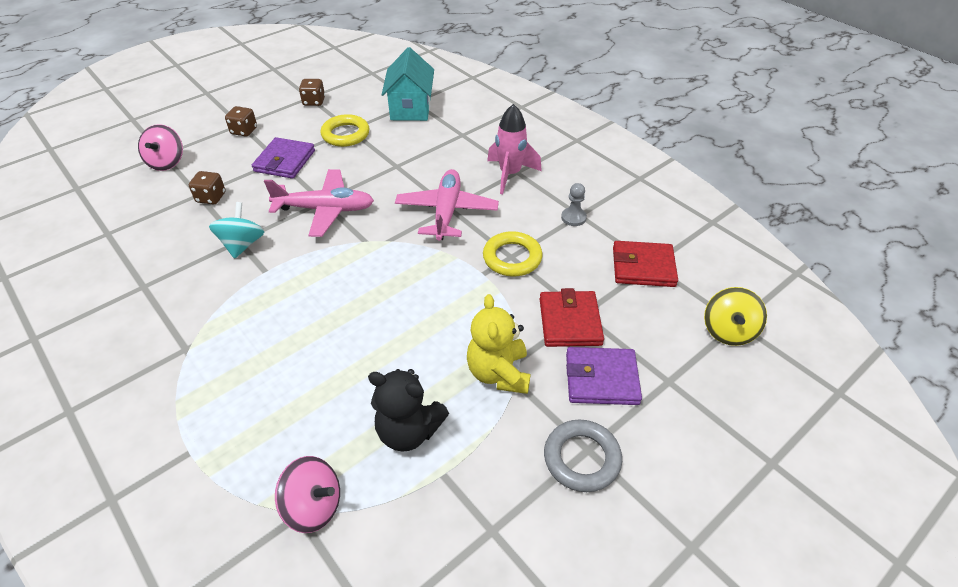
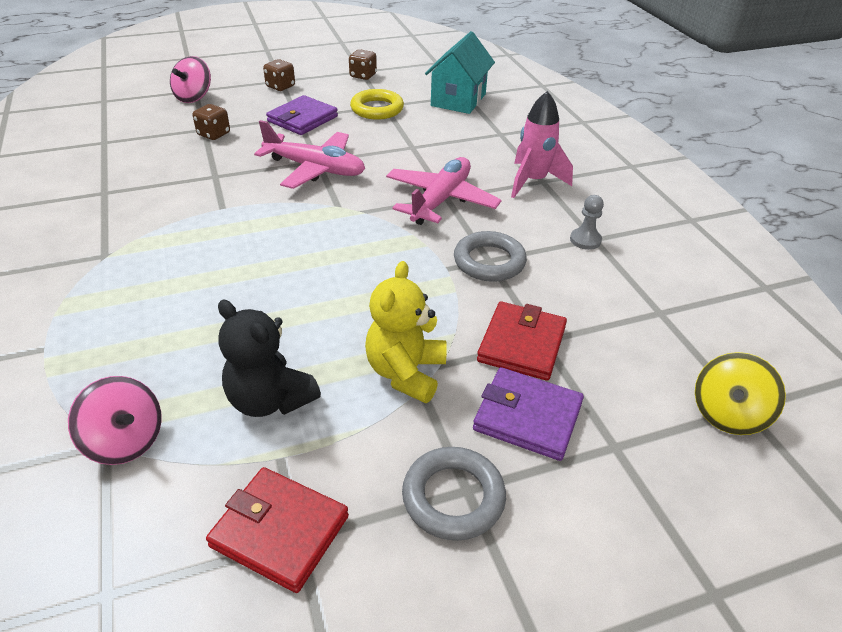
camera: 20 degrees right, 5 degrees down
turquoise spinning top [209,202,264,259] -> none
yellow ring [483,231,543,277] -> grey ring [454,231,527,282]
red wallet [613,241,678,287] -> red wallet moved to [206,467,349,593]

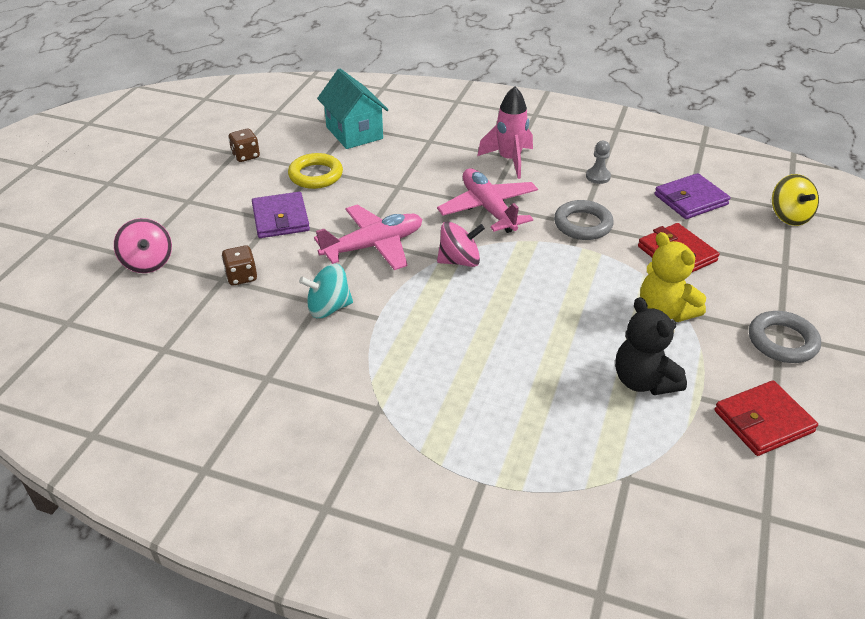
camera: 50 degrees left, 0 degrees up
pink spinning top [68,376,162,465] -> pink spinning top moved to [437,221,485,267]
black teddy bear [218,300,321,417] -> black teddy bear turned 75 degrees clockwise [615,297,687,395]
brown dice [263,59,295,91] -> none
purple wallet [473,367,584,461] -> purple wallet moved to [654,173,730,219]
none -> turquoise spinning top [299,264,353,318]

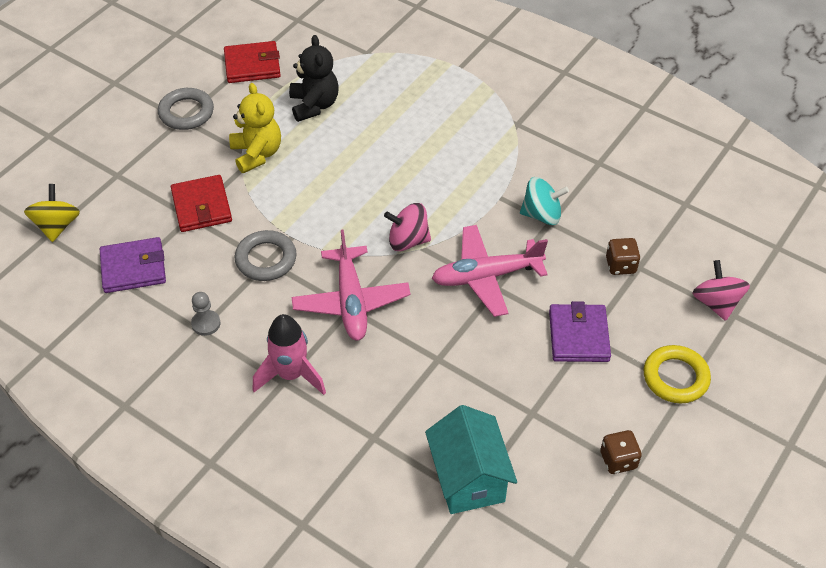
camera: 165 degrees left, 10 degrees up
yellow ring [288,153,343,189] -> yellow ring moved to [644,345,711,403]

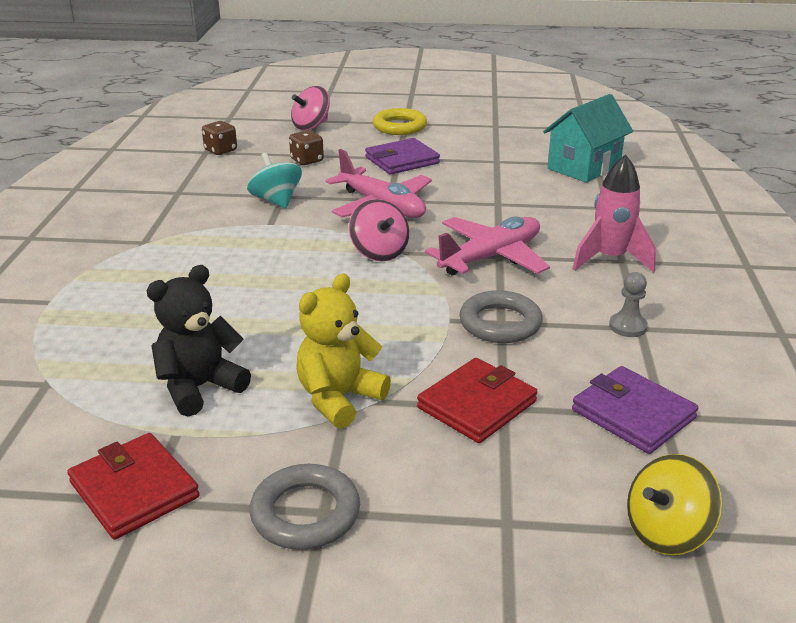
camera: 120 degrees left, 20 degrees down
brown dice [600,430,642,474] -> brown dice moved to [202,121,237,155]

